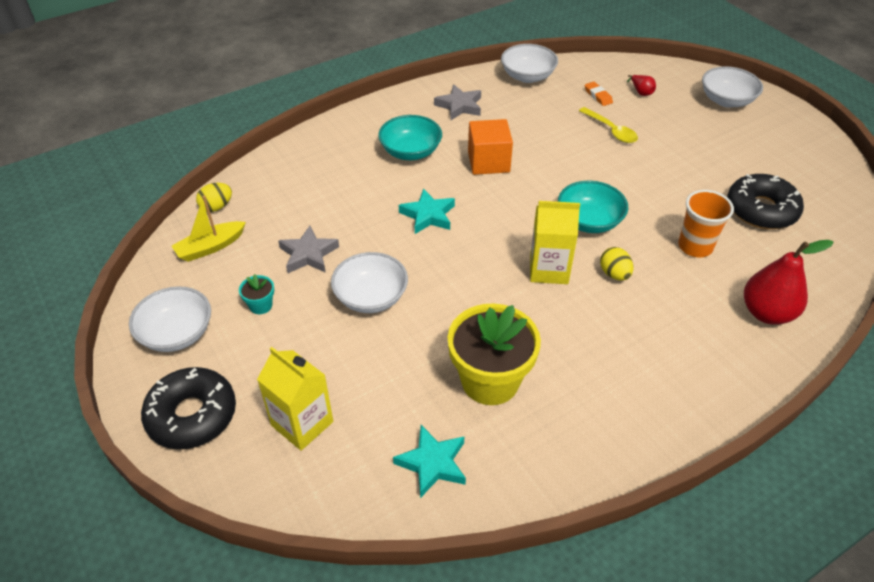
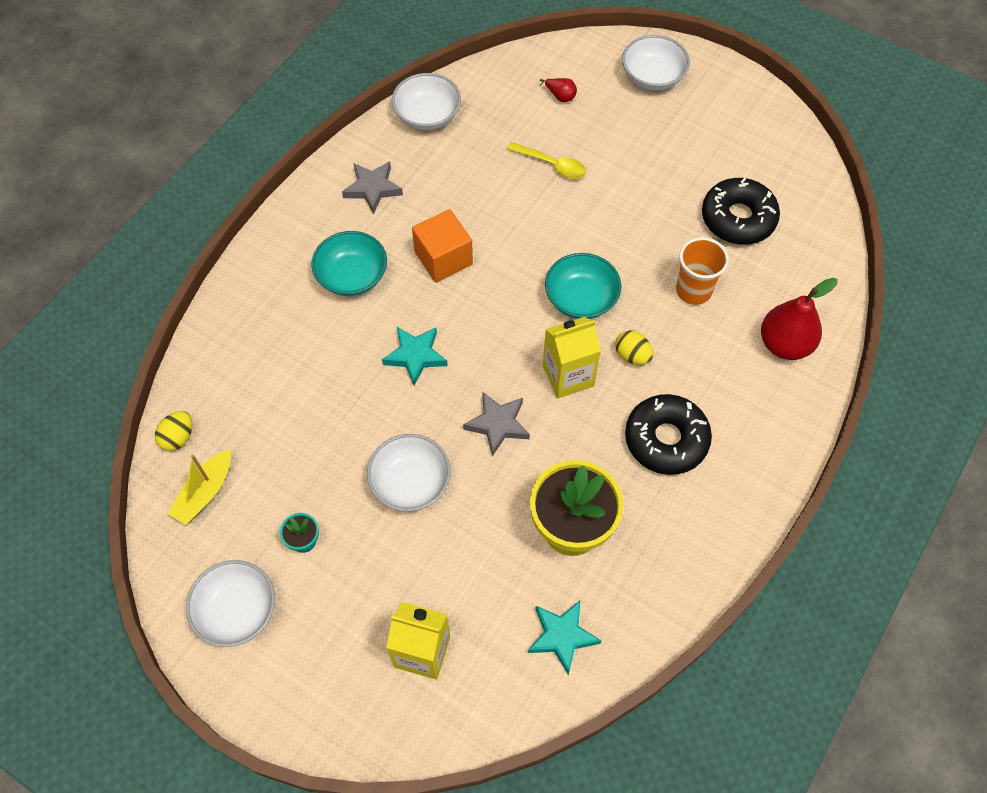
camera: 25 degrees left, 15 degrees up
black donut [141,367,236,449] -> black donut moved to [625,394,712,475]
grey star [278,226,339,273] -> grey star moved to [463,392,530,456]
orange eraser [585,82,613,106] -> none

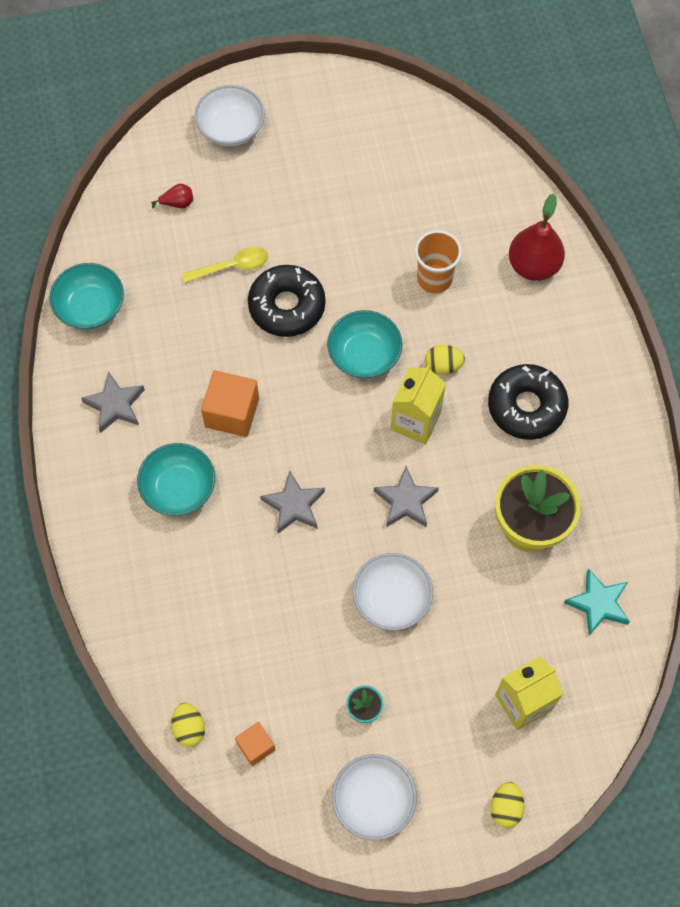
camera: 45 degrees left, 5 degrees up
yellow boat [167,449,231,525] -> orange cube [235,722,275,766]
turquoise star [382,327,448,386] -> grey star [260,470,325,534]
white bowl [392,73,461,130] -> turquoise bowl [49,263,124,329]
black donut [702,178,780,245] -> black donut moved to [248,265,326,337]
none -> yellow egg [490,782,525,828]

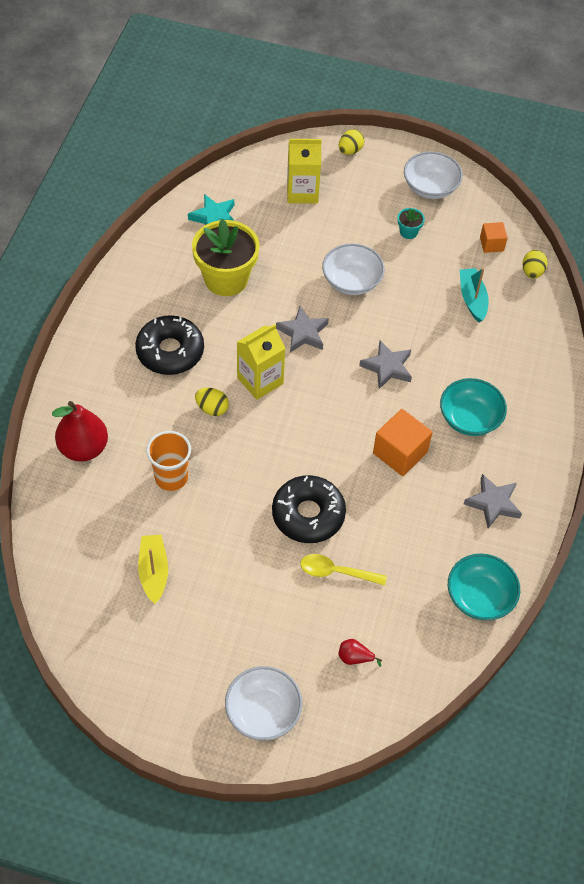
camera: 155 degrees left, 10 degrees down
turquoise bowl [327,310,402,378] -> none
none -> yellow boat [138,535,168,604]
none -> turquoise boat [460,268,489,322]

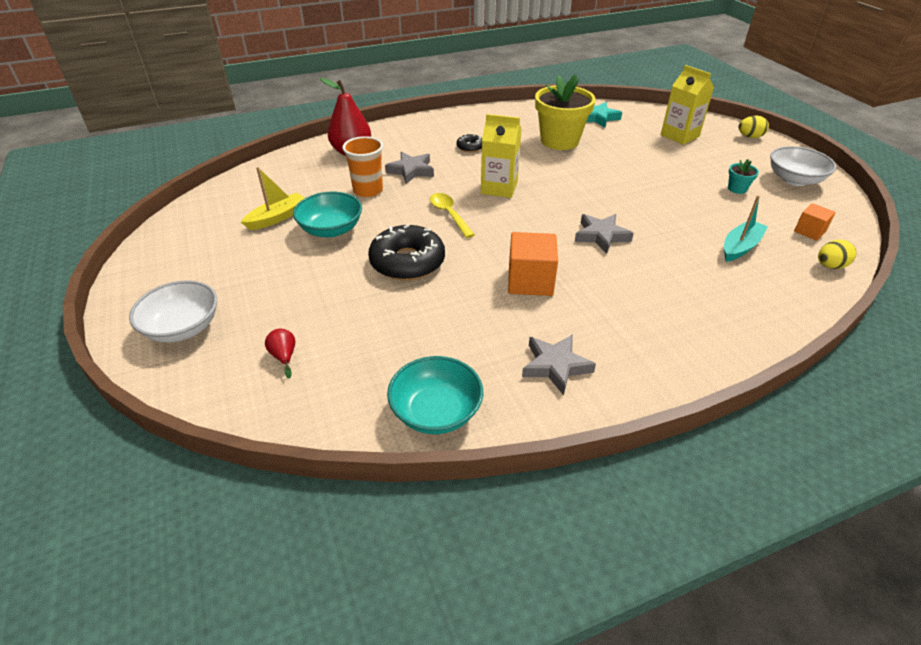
camera: 55 degrees right, 15 degrees down
black donut [135,315,204,375] -> black donut [456,134,482,152], size x0.48
yellow egg [195,388,229,416] -> none
grey star [276,306,329,353] -> grey star moved to [385,152,434,184]
yellow spoon [300,554,387,586] -> yellow spoon moved to [430,193,475,238]
white bowl [322,243,385,295] -> none
turquoise bowl [440,378,507,436] -> turquoise bowl moved to [293,192,362,238]

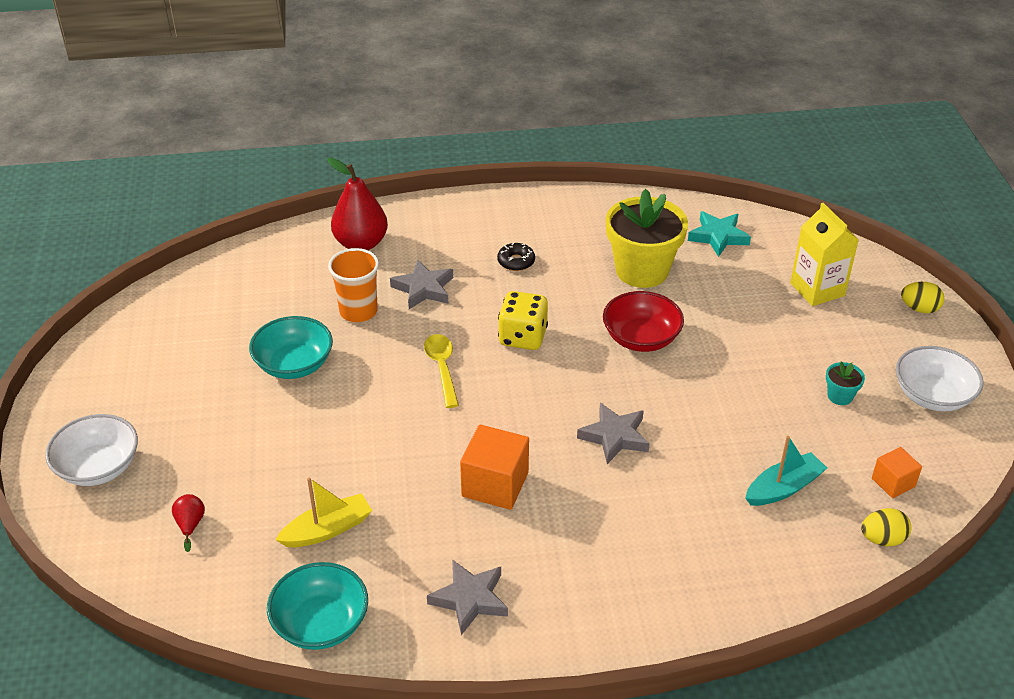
camera: 15 degrees right, 0 degrees up
yellow boat [241,167,305,230] -> yellow boat moved to [275,477,372,547]
black donut [368,224,445,281] -> none
yellow carton [481,114,521,198] -> yellow dice [498,291,548,350]
none -> red bowl [603,291,684,352]

